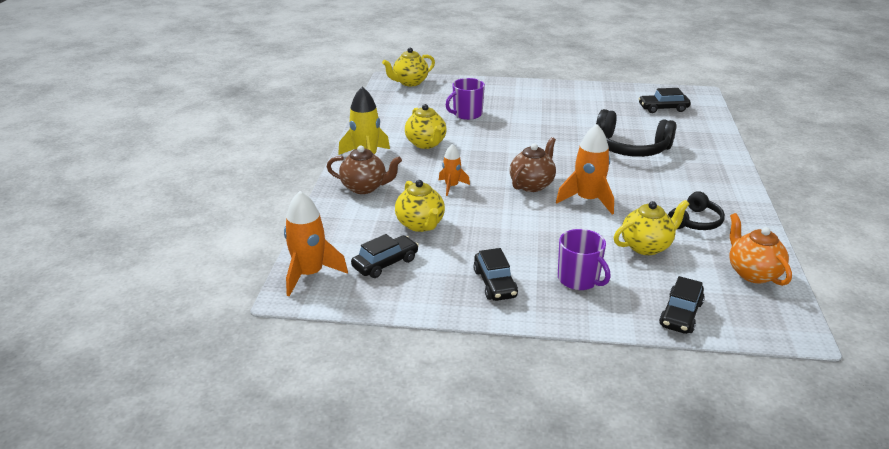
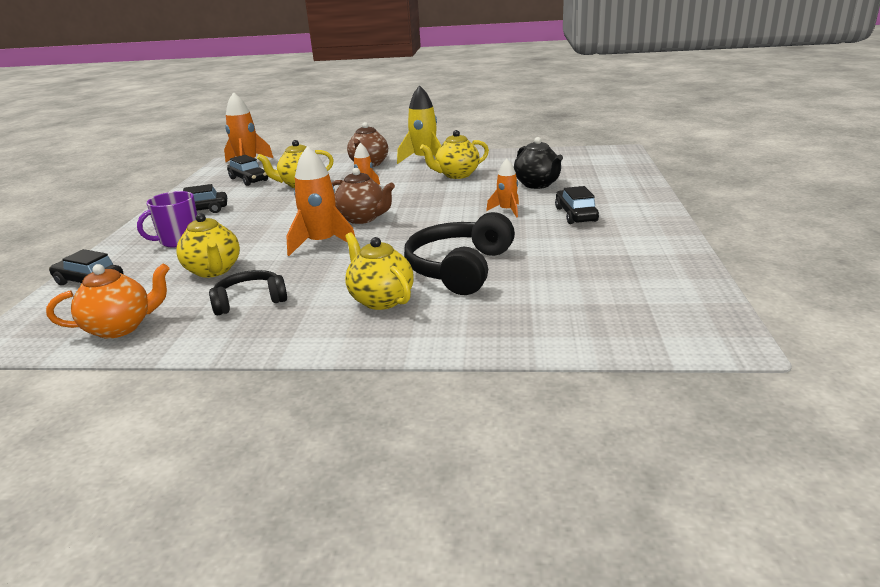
camera: 90 degrees right, 5 degrees down
yellow teapot [382,48,435,86] -> yellow teapot moved to [345,232,414,310]
purple mug [446,78,485,120] -> black teapot [514,137,563,189]
black car [638,88,691,113] -> black car moved to [555,186,599,224]
black headphones [668,191,725,230] -> black headphones turned 120 degrees clockwise [209,270,287,315]
none -> orange rocket [486,159,519,218]

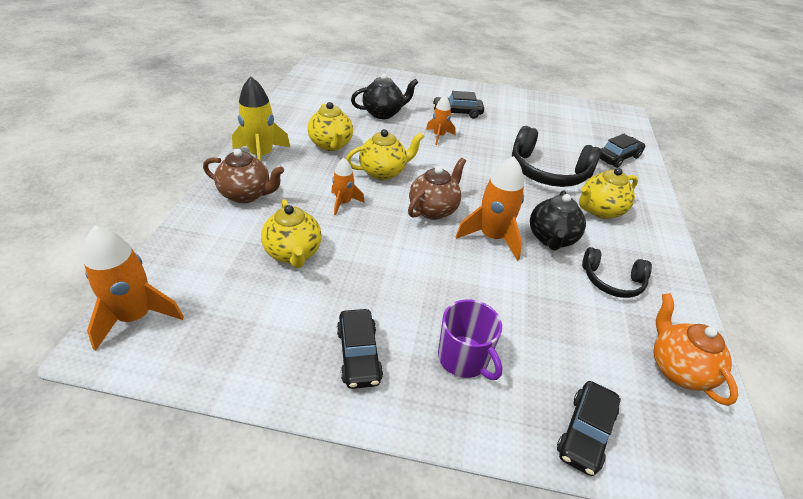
camera: 90 degrees left, 15 degrees up
yellow teapot [176,213,240,278] -> yellow teapot moved to [346,129,424,180]
black headphones [209,270,287,315] -> black headphones turned 60 degrees counterclockwise [582,247,652,298]
black car [227,155,268,186] -> black car moved to [600,134,645,168]
none -> black teapot [530,190,586,251]

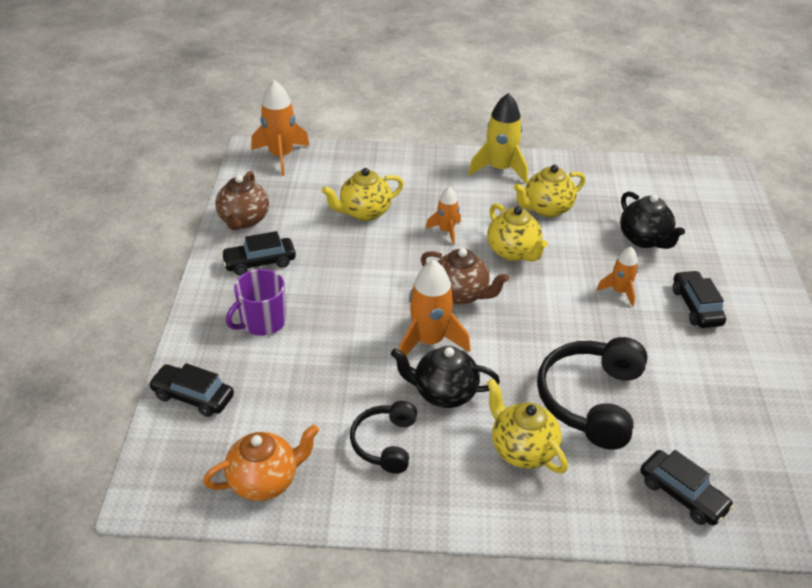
camera: 85 degrees right, 0 degrees up
brown teapot [203,149,284,203] -> brown teapot moved to [215,171,269,230]

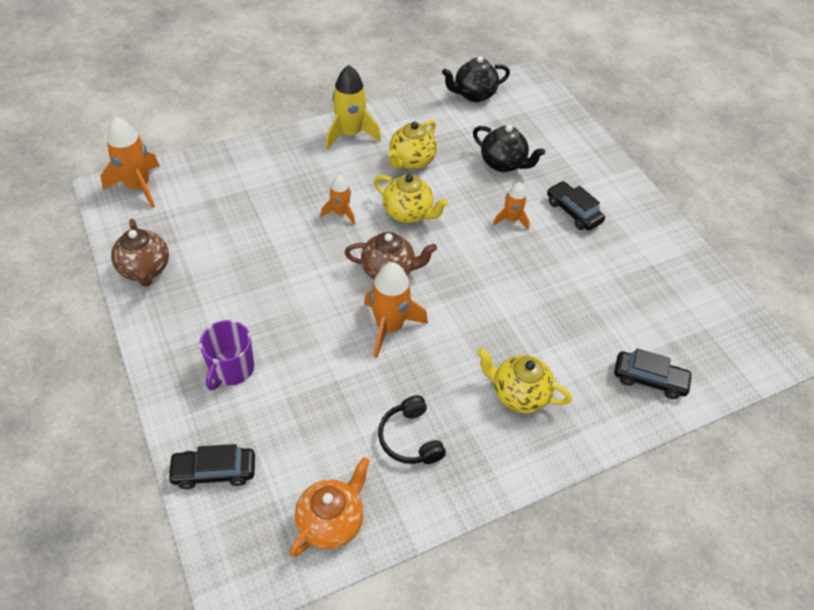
camera: 30 degrees left, 10 degrees up
black car [221,231,296,276] -> none
yellow teapot [322,168,404,221] -> none
black teapot [391,346,500,408] -> black teapot moved to [442,56,510,102]
black headphones [537,337,648,450] -> none

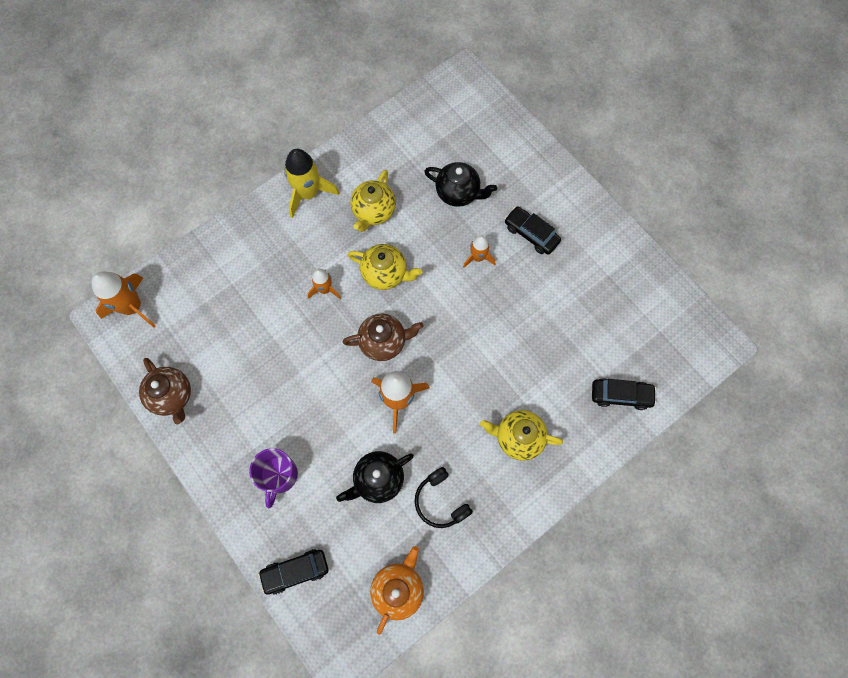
camera: 10 degrees left, 20 degrees up
black teapot [442,56,510,102] -> black teapot moved to [336,451,414,503]

